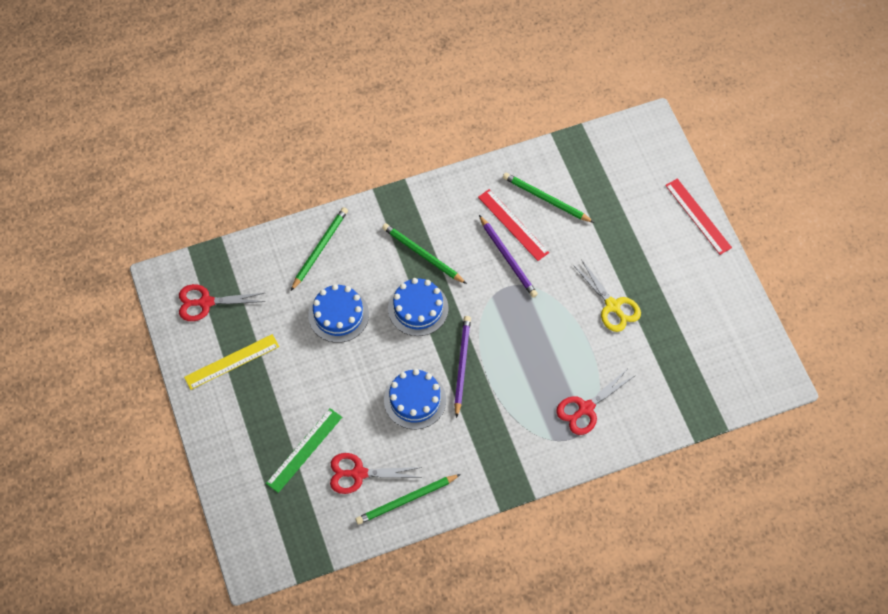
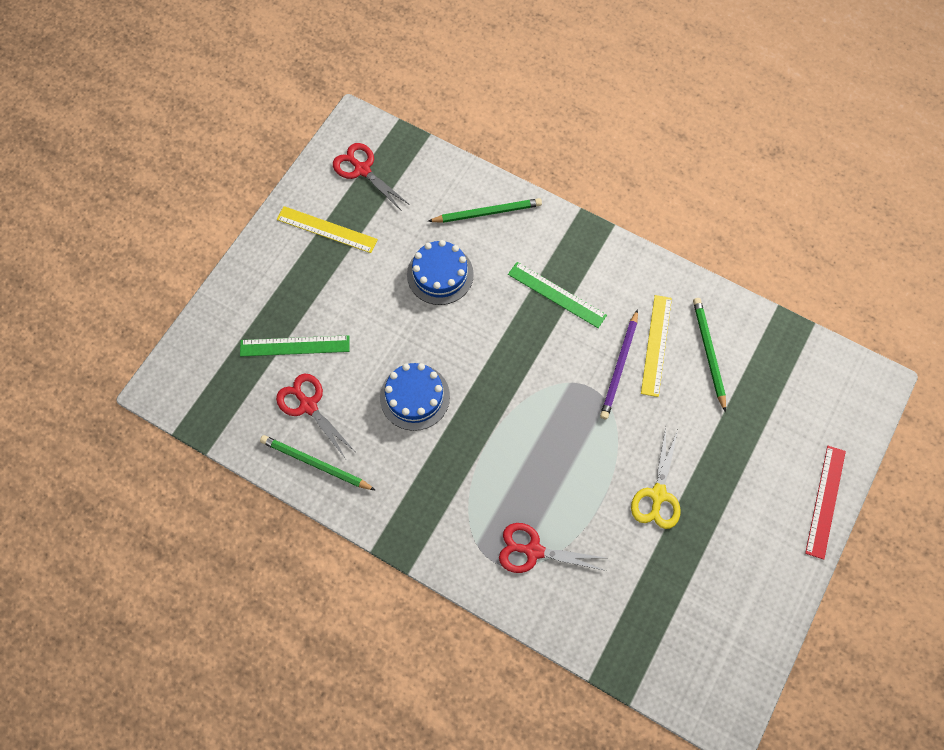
camera: 50 degrees right, 5 degrees up
green pencil [382,223,467,284] -> green ruler [508,262,607,328]
blue cake [388,278,449,336] -> none
purple pencil [454,316,471,418] -> none
red ruler [478,189,549,261] -> yellow ruler [641,295,672,397]

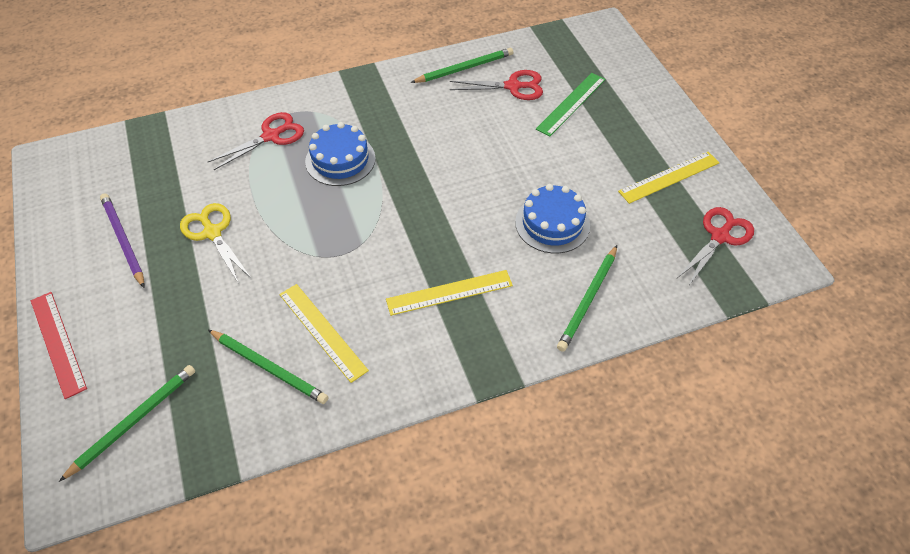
camera: 130 degrees right, 15 degrees down
red scissors [333,143,410,211] -> red scissors turned 45 degrees counterclockwise [677,207,754,285]
blue cake [380,363,450,431] -> blue cake moved to [305,122,376,186]
green ruler [508,262,607,328] -> yellow ruler [386,270,513,316]
purple pencil [600,309,638,419] -> purple pencil moved to [100,193,145,288]
none -> green pencil [59,365,195,482]

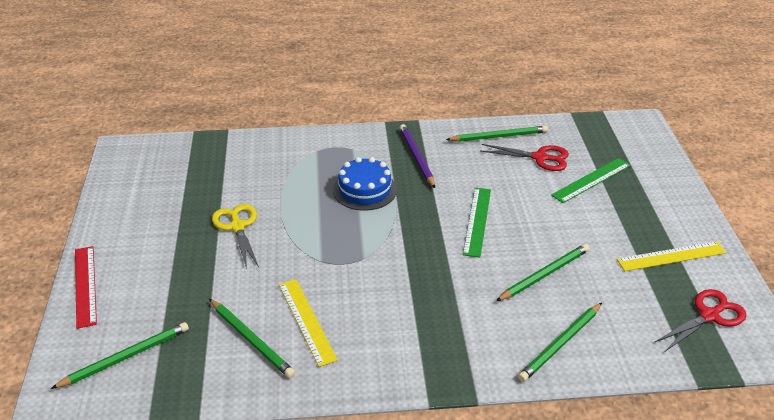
camera: 15 degrees right, 15 degrees down
purple pencil [100,193,145,288] -> purple pencil moved to [399,124,435,188]
red scissors [208,112,304,170] -> none
yellow ruler [386,270,513,316] -> none
blue cake [515,184,590,253] -> green pencil [496,244,589,301]
none -> green ruler [463,188,491,257]

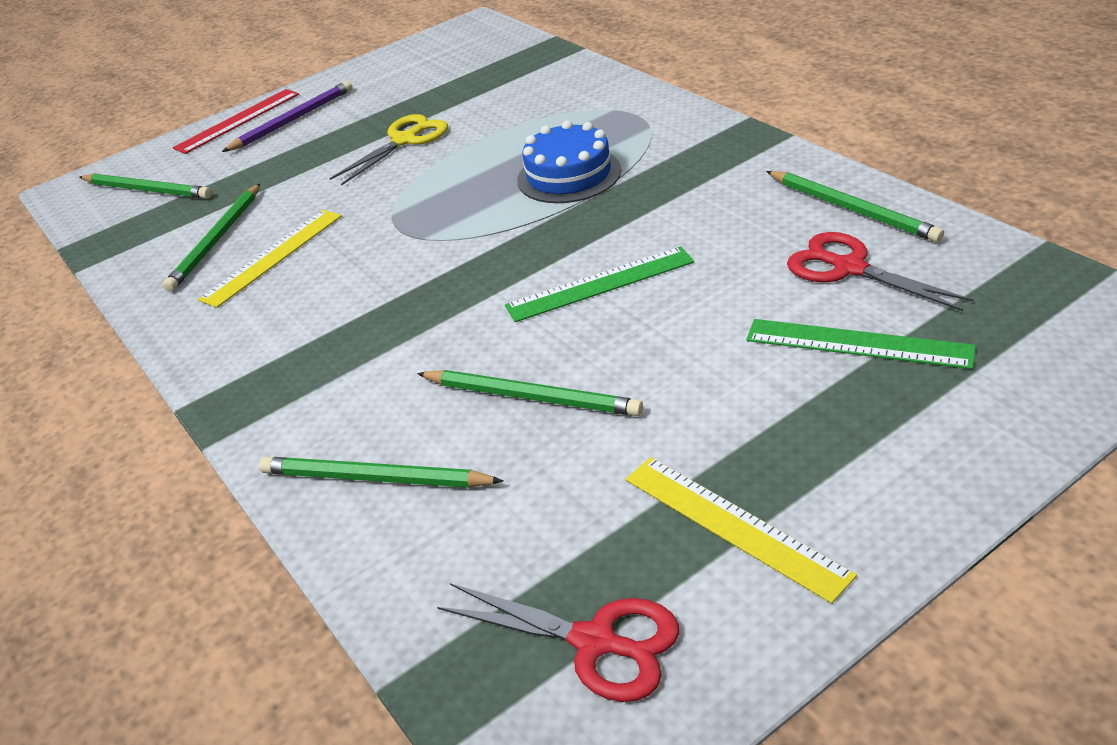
camera: 65 degrees right, 0 degrees up
purple pencil [399,124,435,188] -> purple pencil moved to [222,81,353,152]
red scissors [480,144,569,171] -> red scissors turned 150 degrees clockwise [787,232,974,311]

